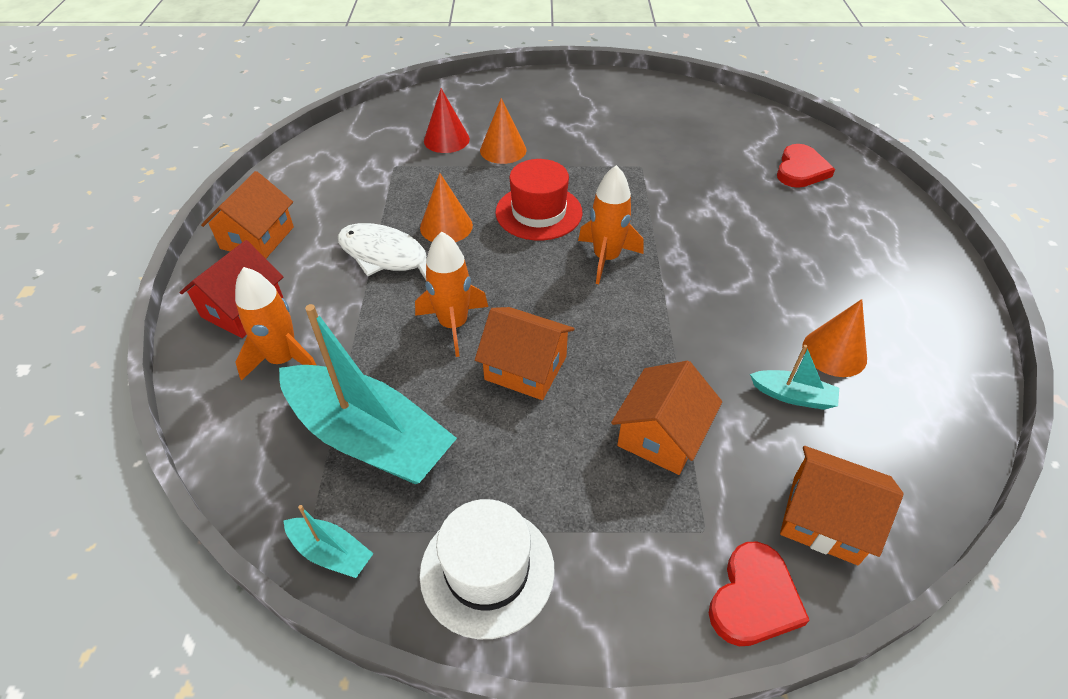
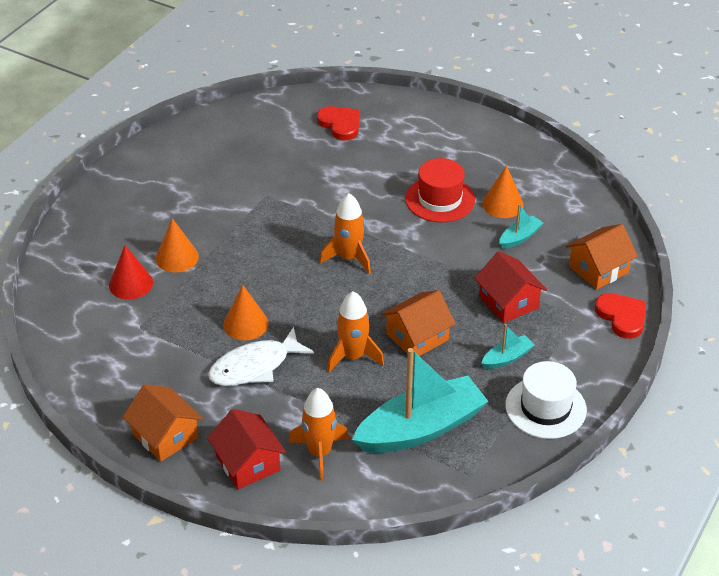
camera: 60 degrees left, 5 degrees down
turquoise boat [283,505,374,578] -> turquoise boat moved to [481,324,535,369]
red hat [496,159,583,240] -> red hat moved to [405,158,475,222]
orange house [611,361,722,475] -> red house [474,251,547,323]

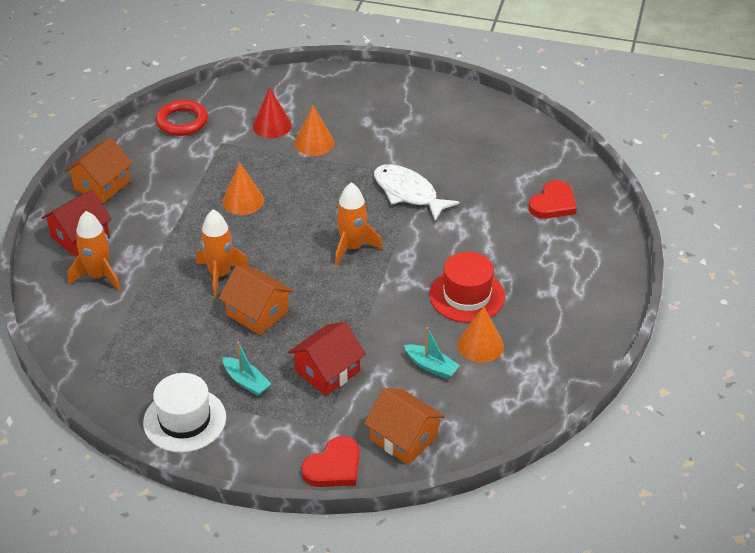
camera: 75 degrees right, 0 degrees up
white fish [208,327,314,386] -> white fish moved to [374,164,460,221]
turquoise boat [352,348,488,453] -> none
none -> red ring [156,100,208,136]

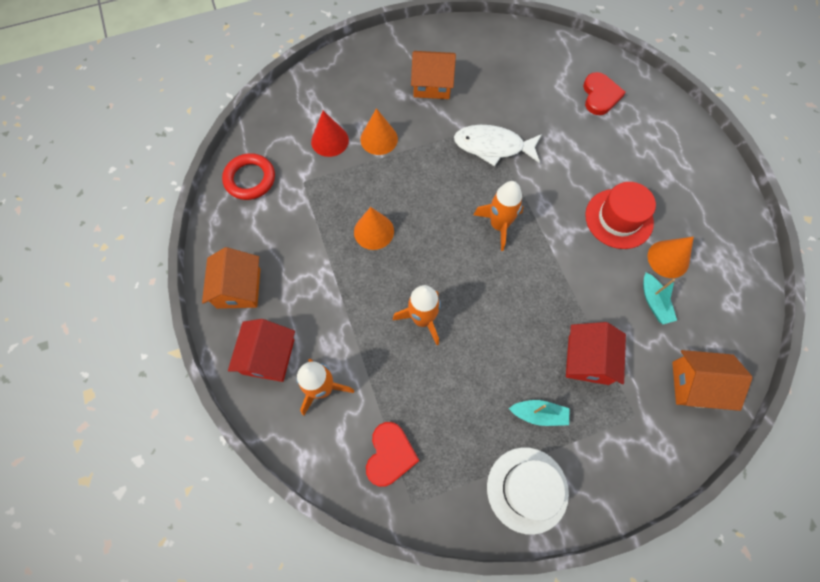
camera: 35 degrees left, 25 degrees up
orange house [219,265,293,335] -> orange house moved to [411,51,456,99]
red heart [301,436,360,487] -> red heart moved to [366,422,420,487]
turquoise boat [404,327,460,379] -> turquoise boat turned 75 degrees clockwise [643,272,677,324]

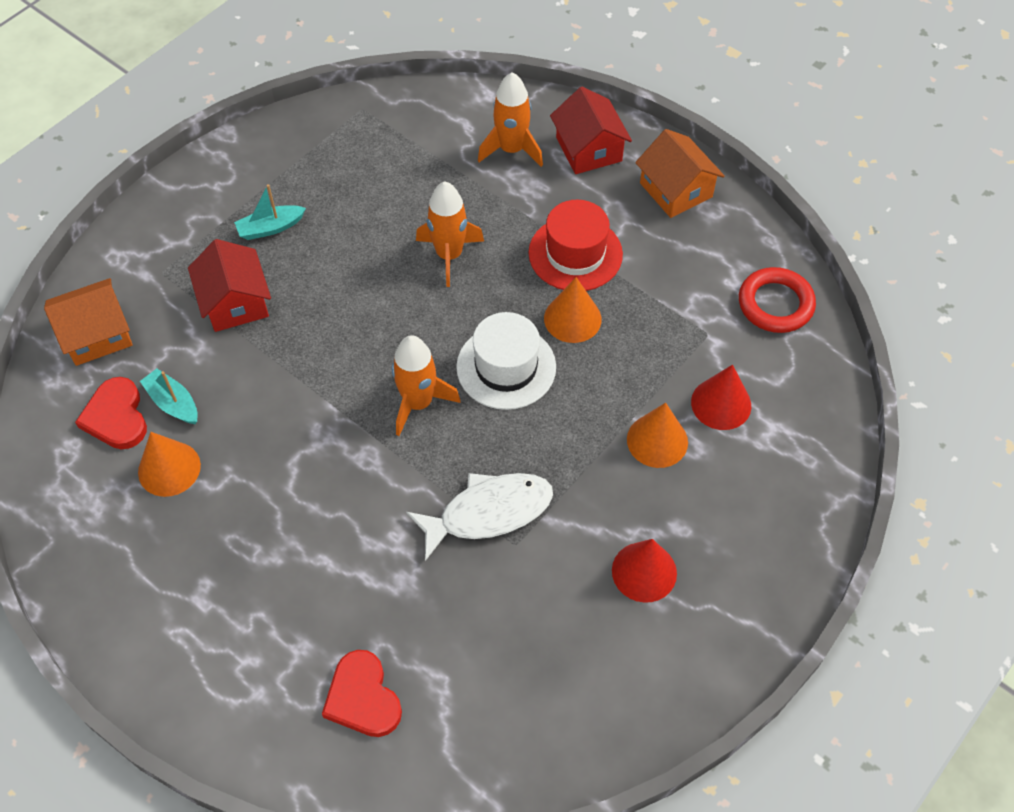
camera: 150 degrees right, 10 degrees down
red heart [366,422,420,487] -> red heart moved to [75,377,147,449]
orange house [411,51,456,99] -> red cone [612,539,677,603]
white hat [487,447,569,535] -> white hat moved to [456,312,556,410]
red hat [585,182,656,249] -> red hat moved to [528,200,623,291]

